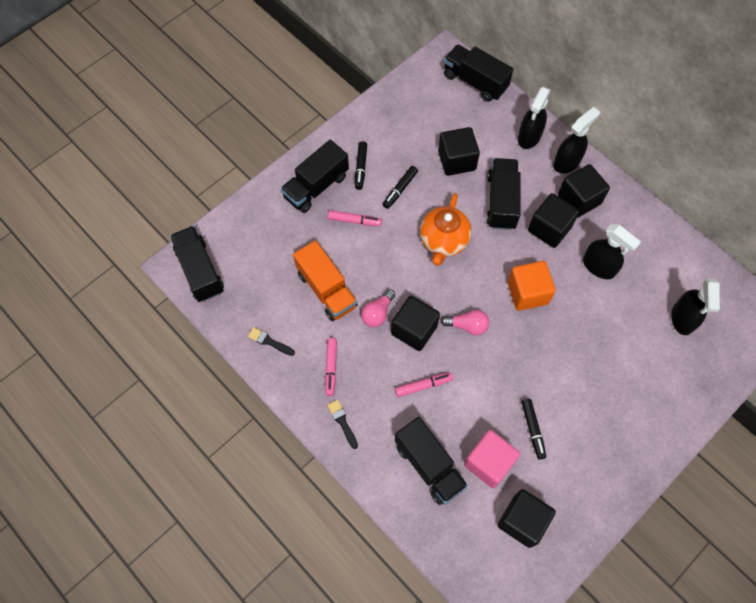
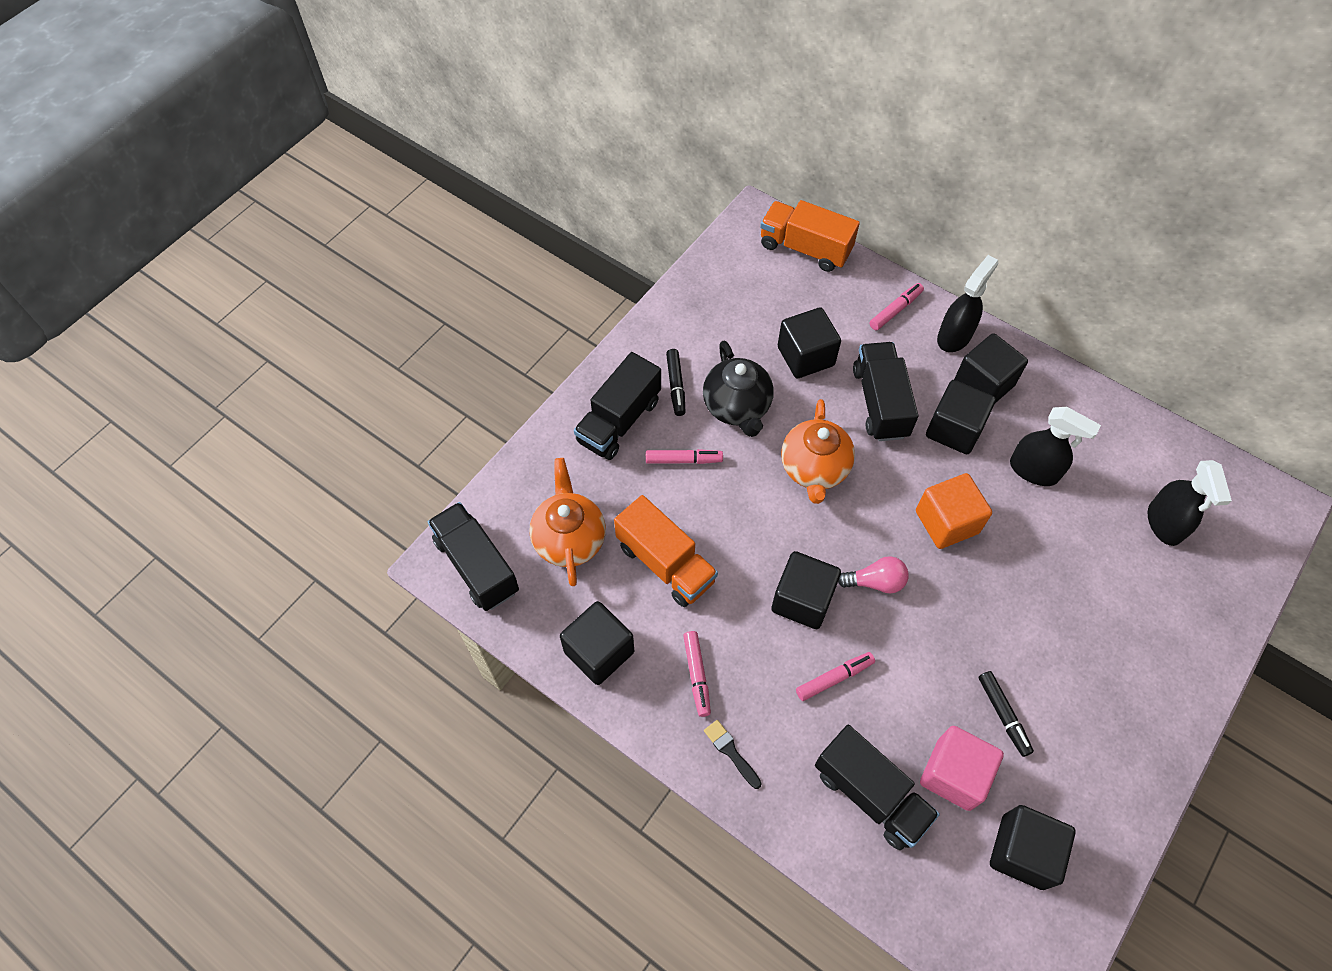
camera: 10 degrees left, 5 degrees down
black brush [248,327,295,356] -> black cube [560,601,634,685]
pink light bulb [361,289,395,327] -> none
black marker [383,166,418,209] -> black teapot [703,341,774,437]
black truck [444,44,513,102] -> orange truck [760,200,860,272]
black spray bottle [518,87,551,149] -> pink marker [869,283,924,330]
none -> orange teapot [529,458,606,586]

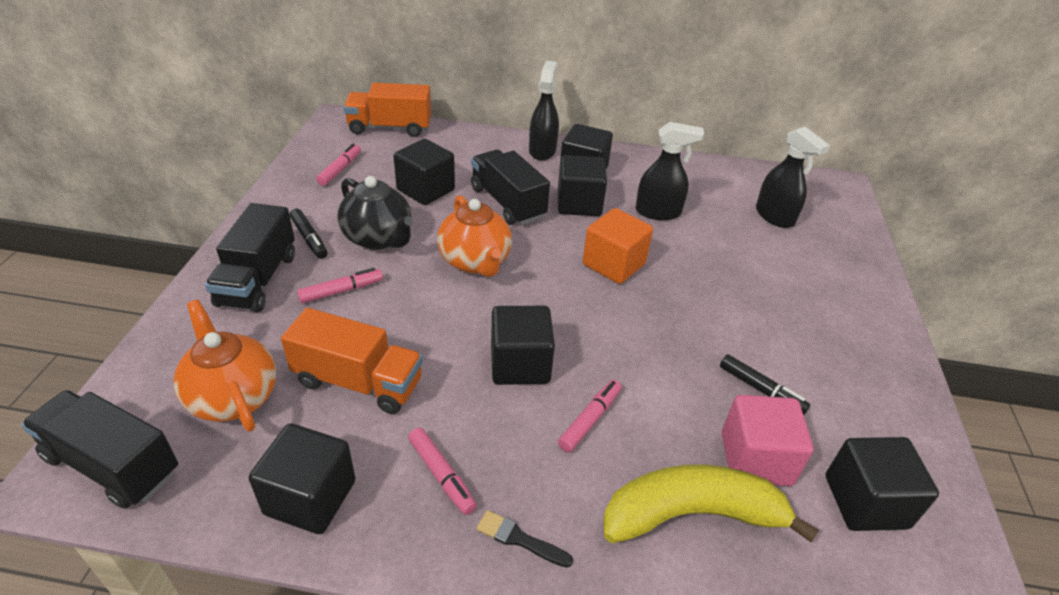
camera: 30 degrees left, 20 degrees down
black truck [815,725,940,850] -> yellow banana [603,464,819,543]
pink light bulb [838,556,909,594] -> none
pink marker [869,283,924,330] -> pink marker moved to [316,144,361,186]

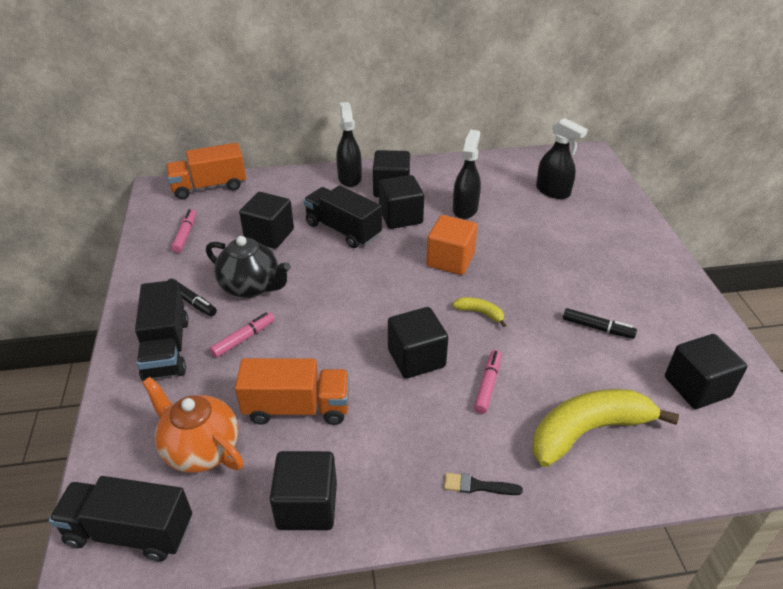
camera: 15 degrees left, 0 degrees up
pink marker [408,428,477,515] -> none
orange teapot [437,195,512,277] -> none
black spray bottle [636,122,704,220] -> black spray bottle turned 60 degrees counterclockwise [453,130,481,219]
pink cube [722,395,813,486] -> none
none -> yellow banana [452,297,506,327]

